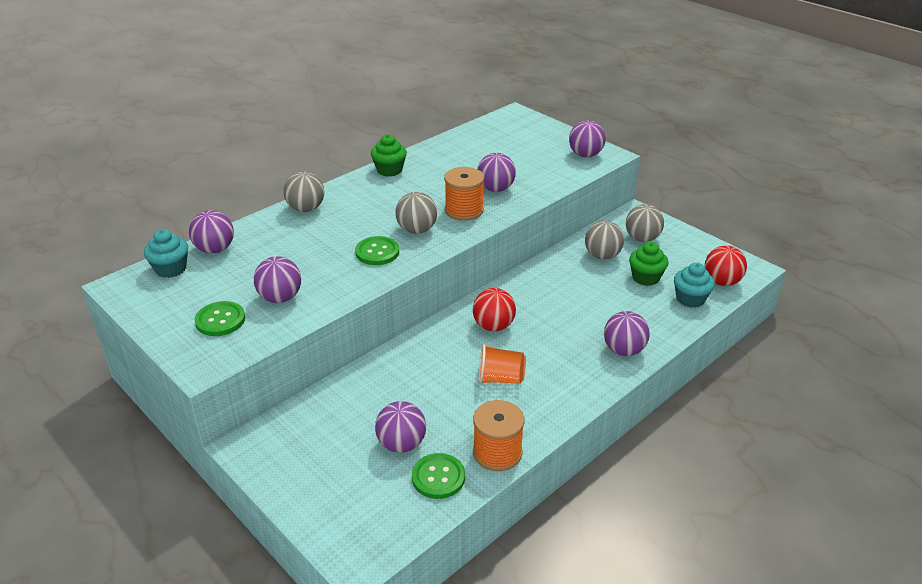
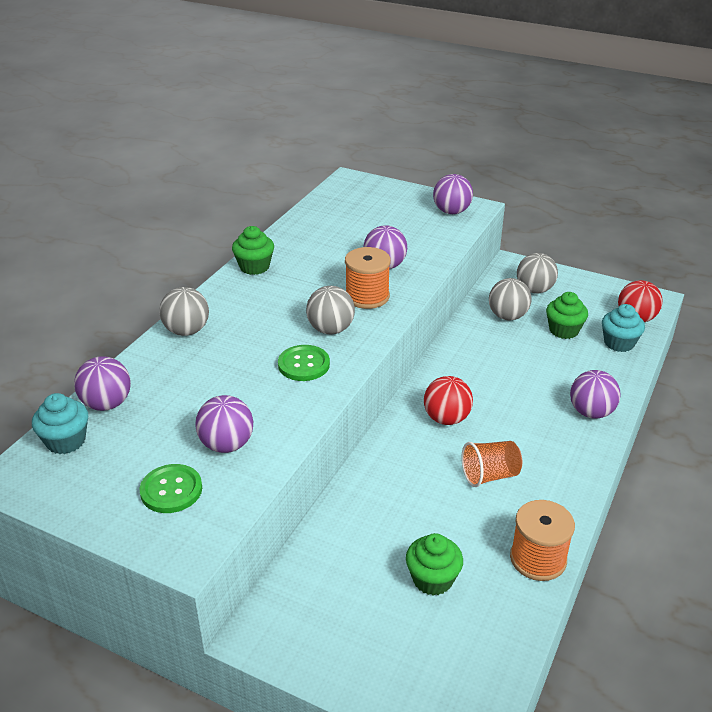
camera: 20 degrees left, 0 degrees up
purple ball [375,401,426,453] -> green cupcake [406,533,463,596]
green button [412,453,465,499] -> none

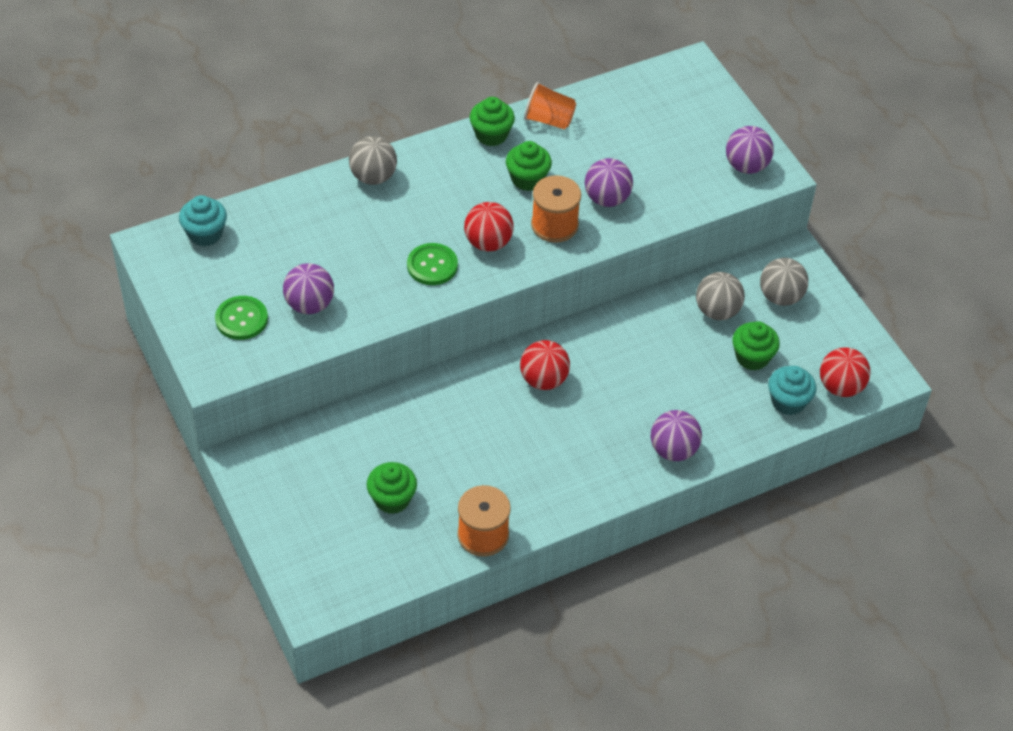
camera: 35 degrees right, 15 degrees up
purple ball [74,356,131,411] -> none
grey ball [306,286,355,334] -> red ball [464,202,514,251]
orange cup [461,441,522,487] -> orange cup moved to [524,82,576,129]
none -> green cupcake [506,141,552,191]

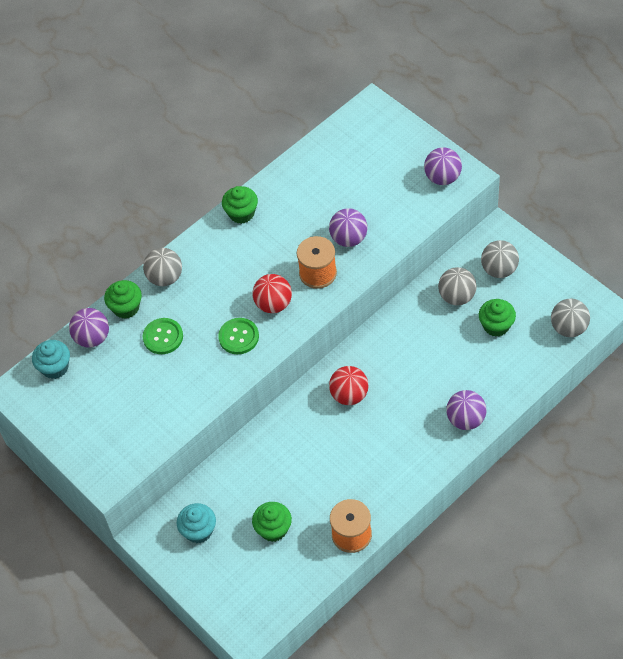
camera: 10 degrees left, 5 degrees up
green button [215,296,268,340] -> green button moved to [143,318,183,354]
purple ball [283,263,334,314] -> purple ball moved to [69,308,109,348]
green cupcake [506,141,552,191] -> green cupcake moved to [104,280,142,319]
orange cup [524,82,576,129] -> none
turquoise cupcake [768,366,816,415] -> turquoise cupcake moved to [177,503,216,543]
red ball [820,347,870,397] -> grey ball [551,299,590,337]

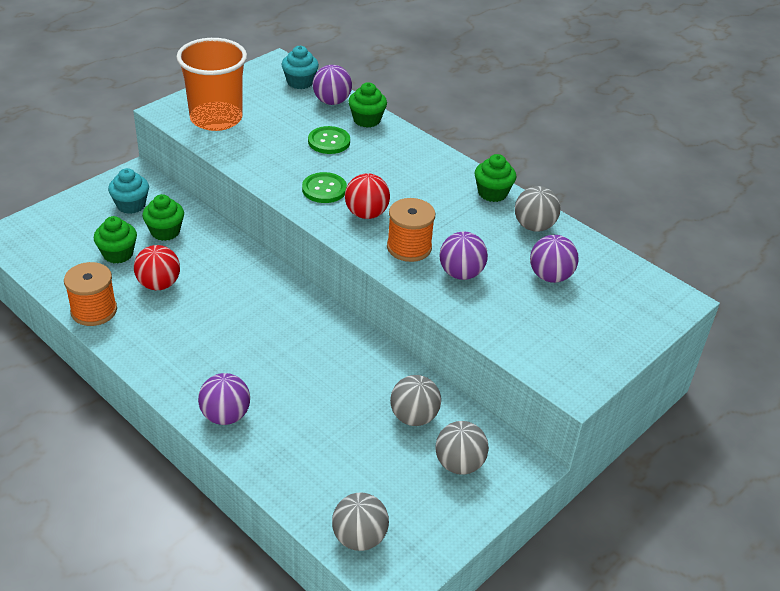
camera: 80 degrees right, 15 degrees down
grey ball [143,248,182,286] -> grey ball moved to [515,186,560,232]
red ball [329,366,369,405] -> red ball moved to [134,245,180,290]
purple ball [424,147,462,185] -> purple ball moved to [530,235,579,283]
green cupcake [479,299,516,337] -> green cupcake moved to [142,194,184,241]
none -> orange cup [177,38,247,131]

